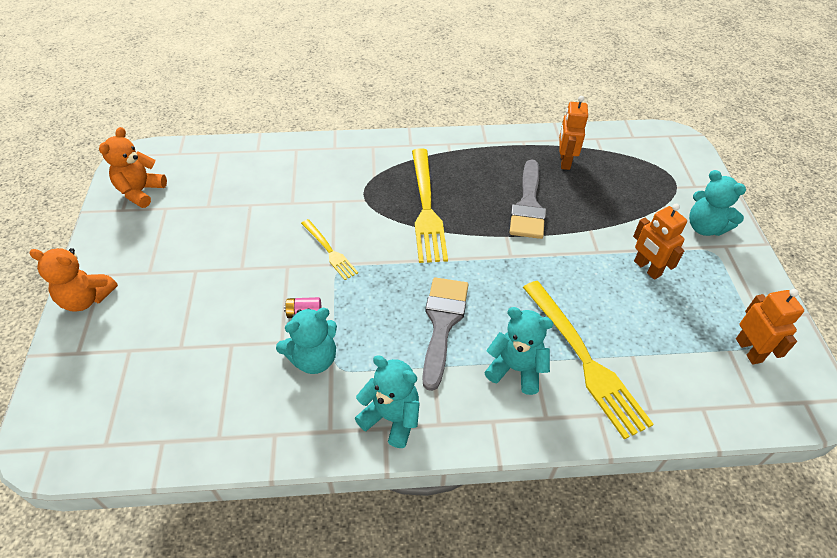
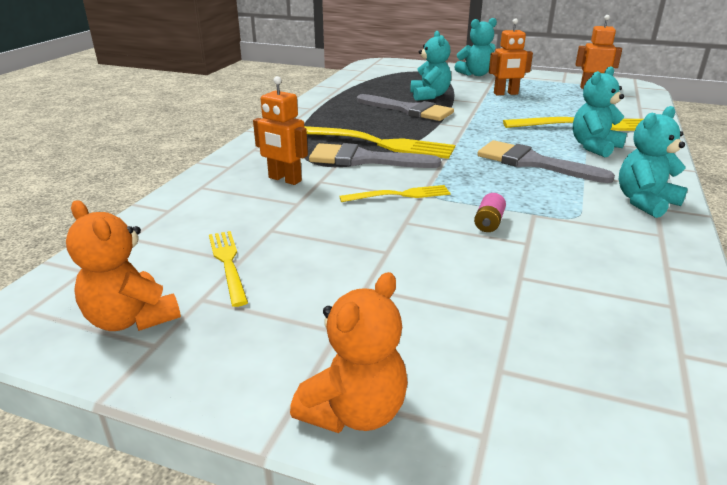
camera: 65 degrees left, 20 degrees down
turquoise teddy bear [276,308,337,374] -> turquoise teddy bear moved to [410,31,451,101]
orange robot [559,96,588,170] -> orange robot moved to [253,76,308,185]
none -> yellow fork [209,231,248,307]
none -> grey brush [309,143,441,168]

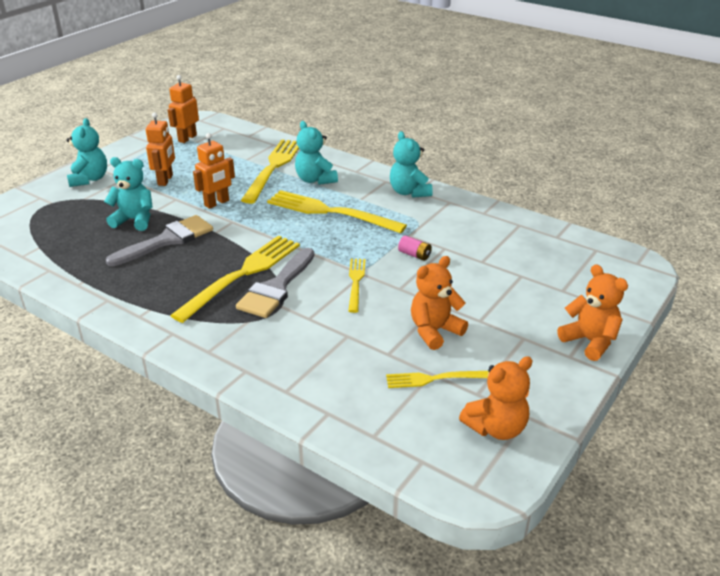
camera: 75 degrees left, 5 degrees up
orange robot [253,76,308,185] -> orange robot moved to [193,133,235,209]
grey brush [477,140,615,183] -> yellow fork [267,190,407,233]
none -> orange teddy bear [411,256,468,350]

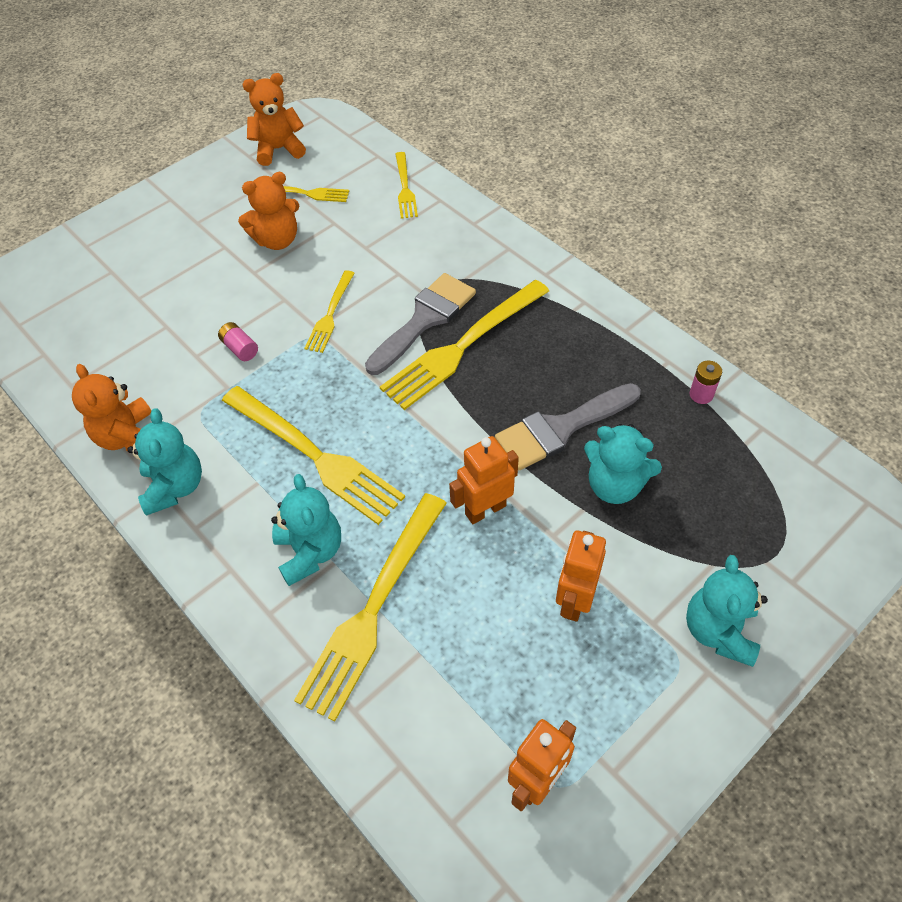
camera: 165 degrees left, 20 degrees up
orange teddy bear [557,264,628,361] -> orange teddy bear moved to [72,364,152,453]
none -> yellow fork [395,152,418,219]
none -> pink battery [689,360,722,404]

